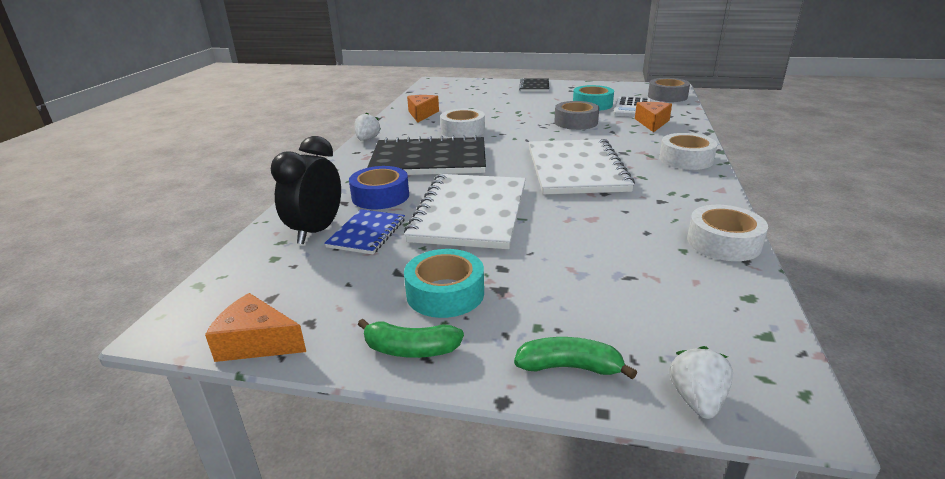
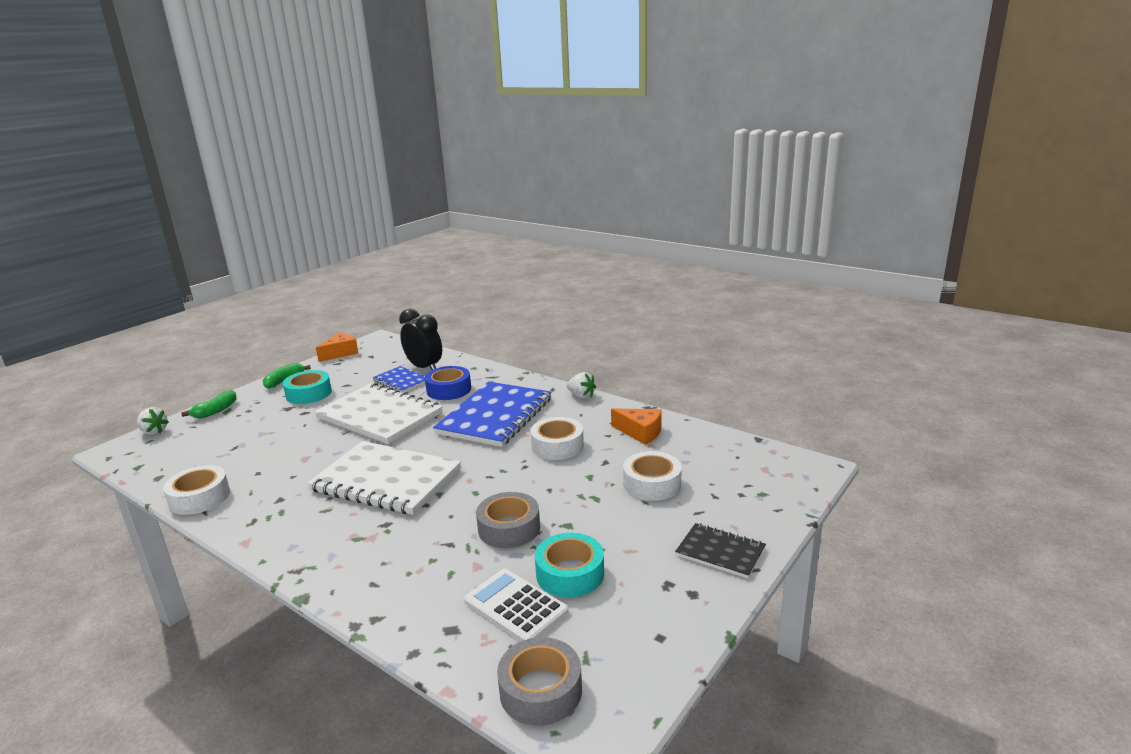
camera: 115 degrees right, 5 degrees down
black notebook [367,135,486,175] -> blue notebook [433,382,552,447]
orange cheese [635,102,672,132] -> none
white tape [659,133,717,170] -> white tape moved to [623,451,682,501]

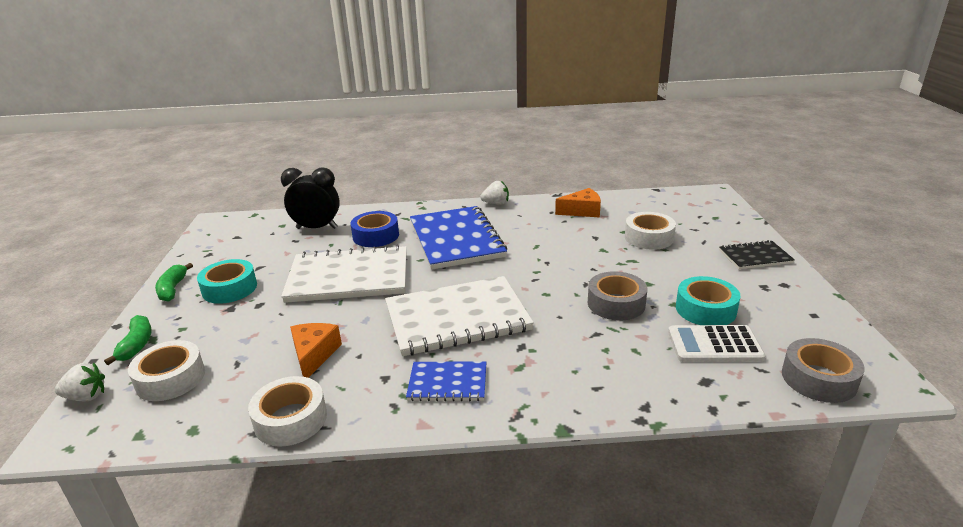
camera: 40 degrees left, 5 degrees up
orange cheese [316,333,359,362] -> orange cheese moved to [290,323,342,378]
blue notebook [373,366,425,393] -> blue notebook moved to [406,362,486,401]
white tape [530,417,584,460] -> white tape moved to [128,340,205,401]

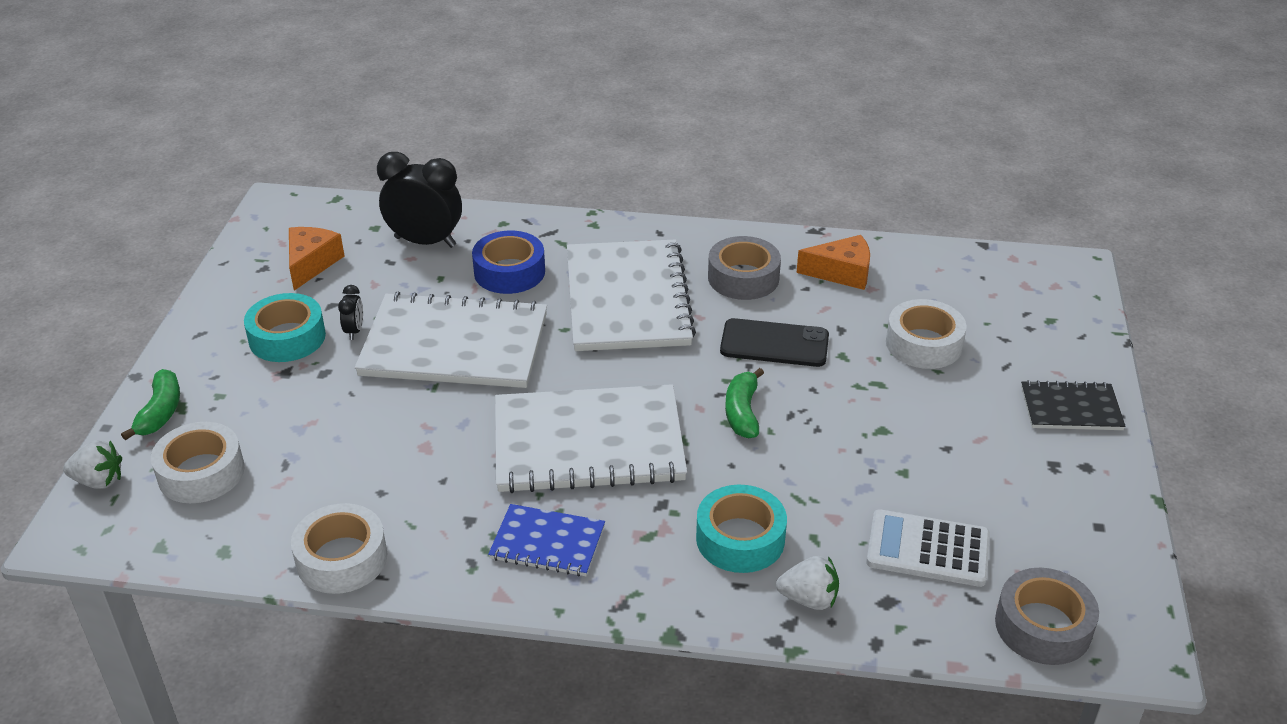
camera: 10 degrees right, 10 degrees up
green banana [155,263,193,302] -> green banana moved to [725,368,764,438]
orange cheese [290,323,342,378] -> orange cheese moved to [289,227,344,290]
blue notebook [410,206,507,270] -> white notebook [567,239,696,351]
white strawberry [480,181,509,205] -> white strawberry moved to [776,556,839,610]
grey tape [588,271,647,320] -> grey tape moved to [708,236,781,300]
turquoise tape [676,276,741,325] -> turquoise tape moved to [696,485,787,573]
none -> black clock [338,285,363,340]
none -> black phone [720,318,829,367]

